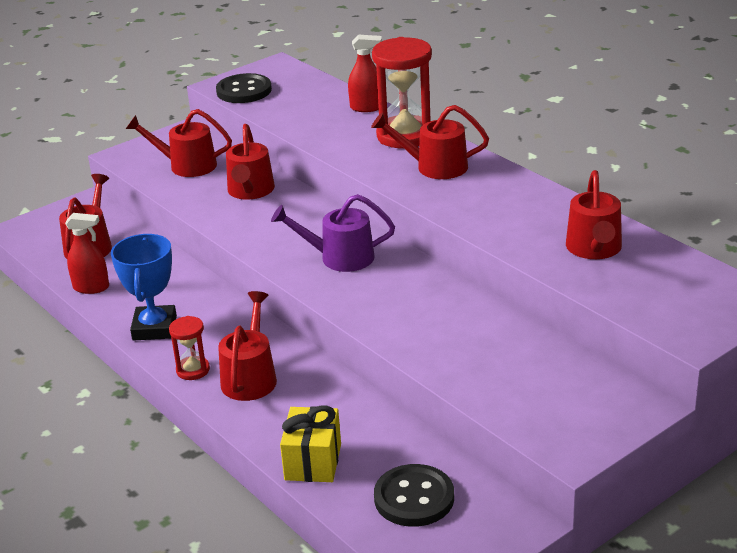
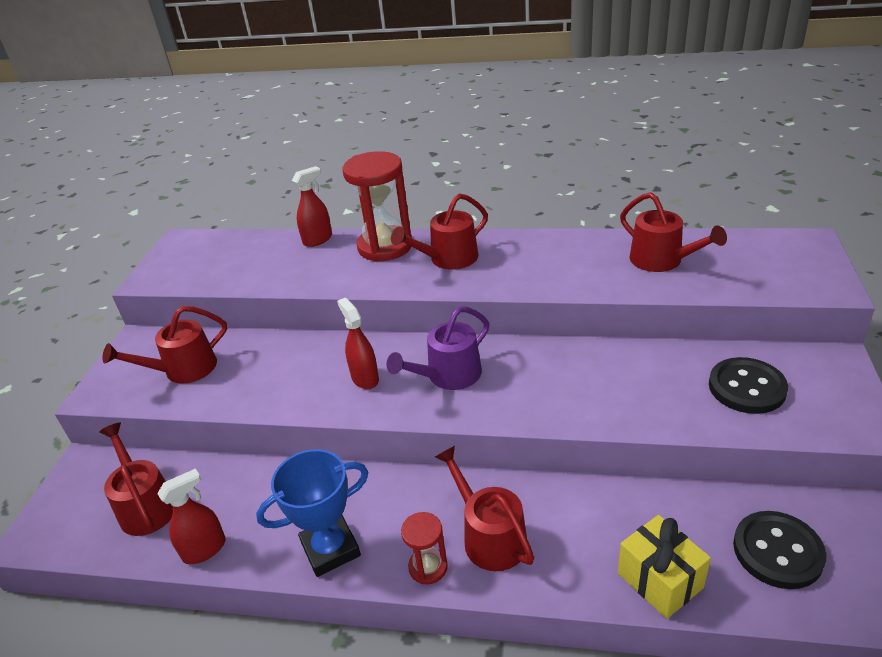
camera: 40 degrees left, 5 degrees up
blue trophy [111,234,177,341] -> blue trophy turned 75 degrees counterclockwise [256,449,368,577]
black button [216,73,272,103] -> black button moved to [709,357,788,414]
red watering can [226,124,275,200] -> none
none -> red spray bottle [337,298,379,389]

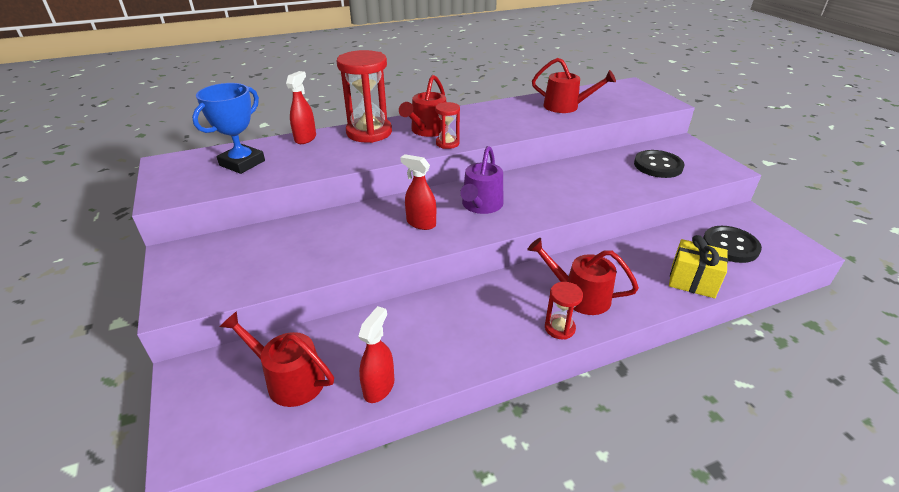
camera: 35 degrees left, 0 degrees up
red watering can [102,306,227,384] -> none
blue trophy [256,449,368,577] -> blue trophy moved to [192,83,265,174]
none -> red hourglass [435,102,460,149]

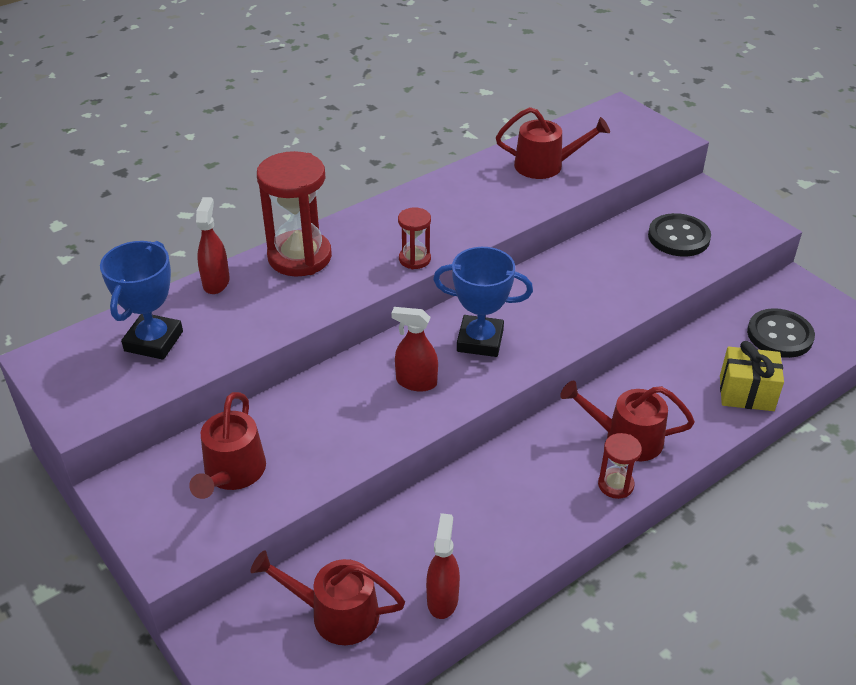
camera: 15 degrees left, 5 degrees up
red watering can [399,75,446,137] -> red watering can moved to [189,392,266,499]
purple watering can [460,146,503,214] -> blue trophy [433,247,533,357]

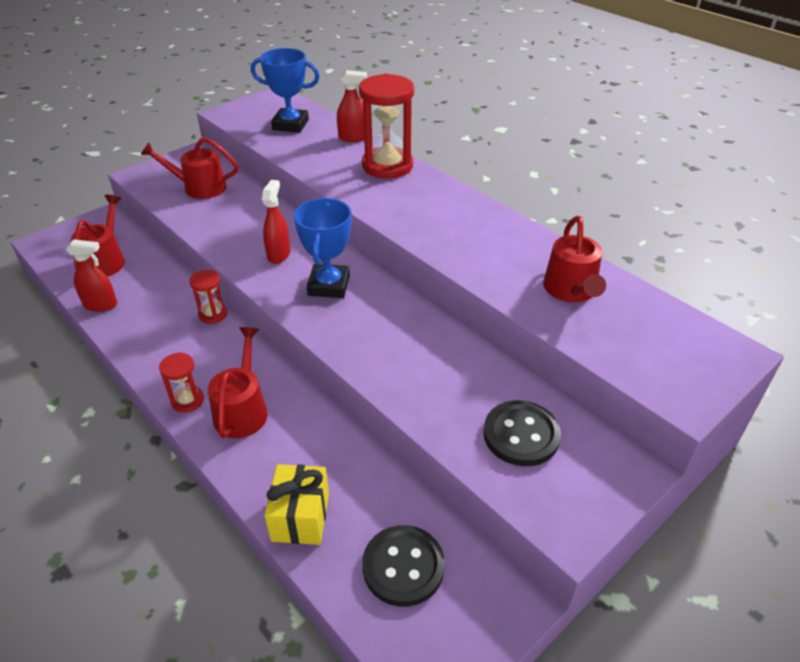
camera: 85 degrees right, 0 degrees up
red hourglass [398,208,431,269] -> red hourglass moved to [189,270,227,324]

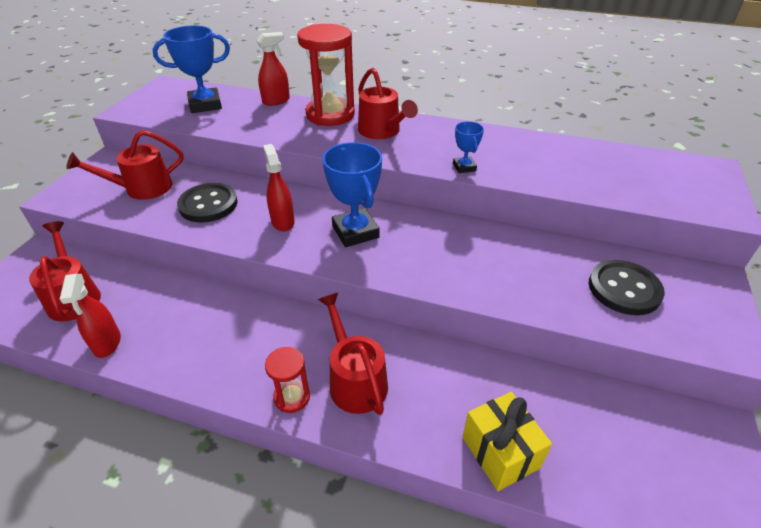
camera: 30 degrees left, 0 degrees up
red spray bottle [66,239,117,312] -> red spray bottle turned 105 degrees clockwise [60,274,121,358]
red hourglass [189,270,227,324] -> none
black button [362,525,445,607] -> black button moved to [177,183,238,223]
red watering can [543,216,606,302] -> red watering can moved to [358,68,418,139]
none -> blue trophy [453,121,484,173]

